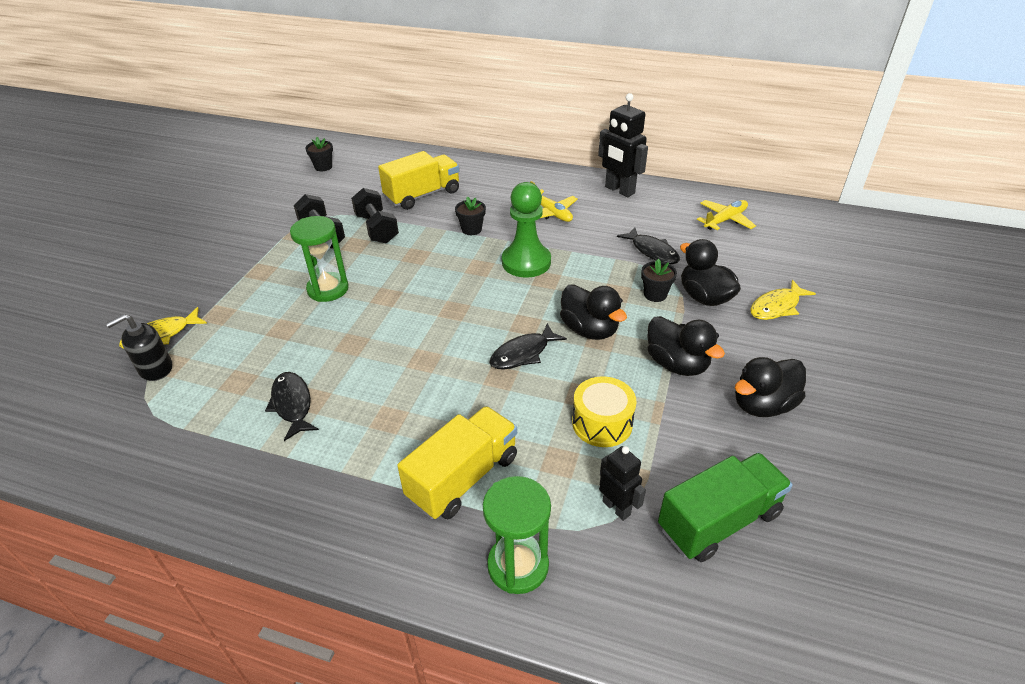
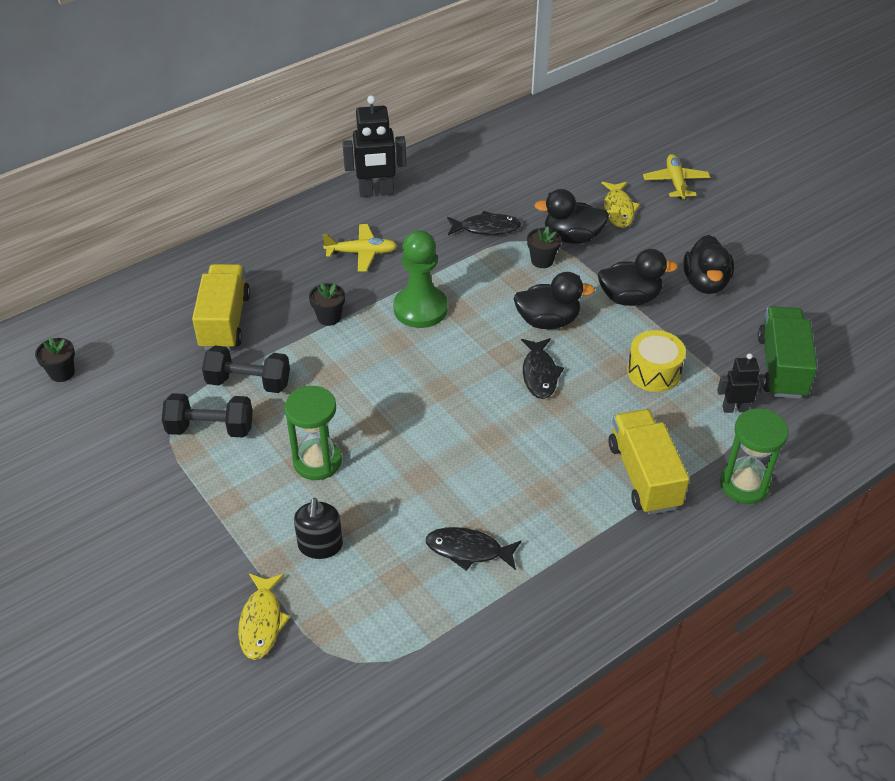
camera: 55 degrees left, 5 degrees up
black soap dispenser [106,314,172,381] -> black soap dispenser moved to [294,498,343,559]
yellow plane [697,200,756,230] -> yellow plane moved to [643,154,710,199]

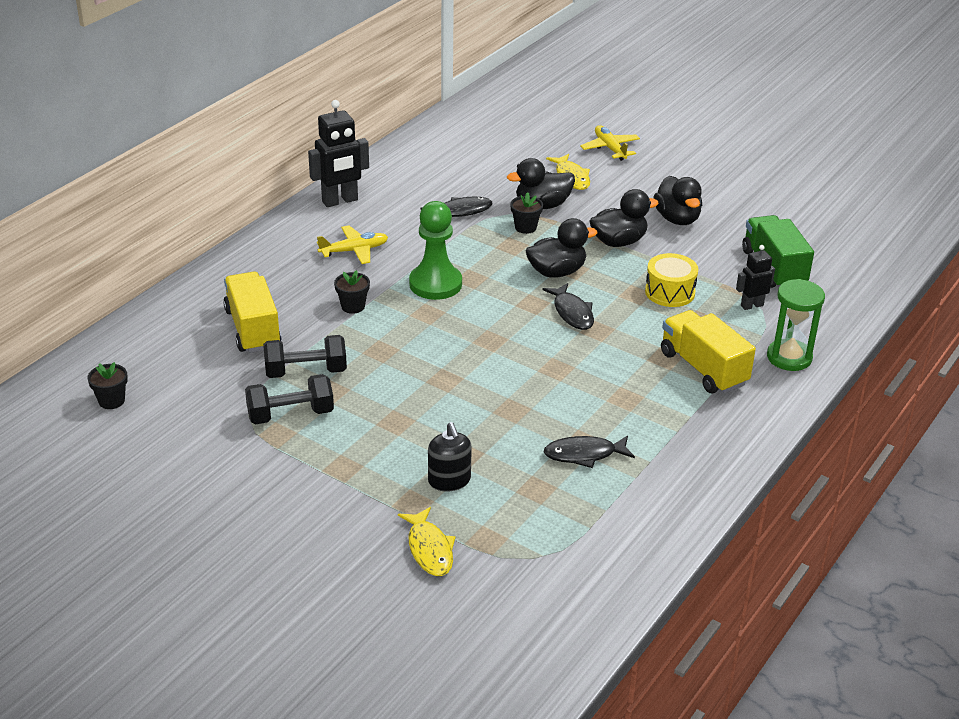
camera: 20 degrees left, 10 degrees down
green hourglass [284,386,342,480] -> none

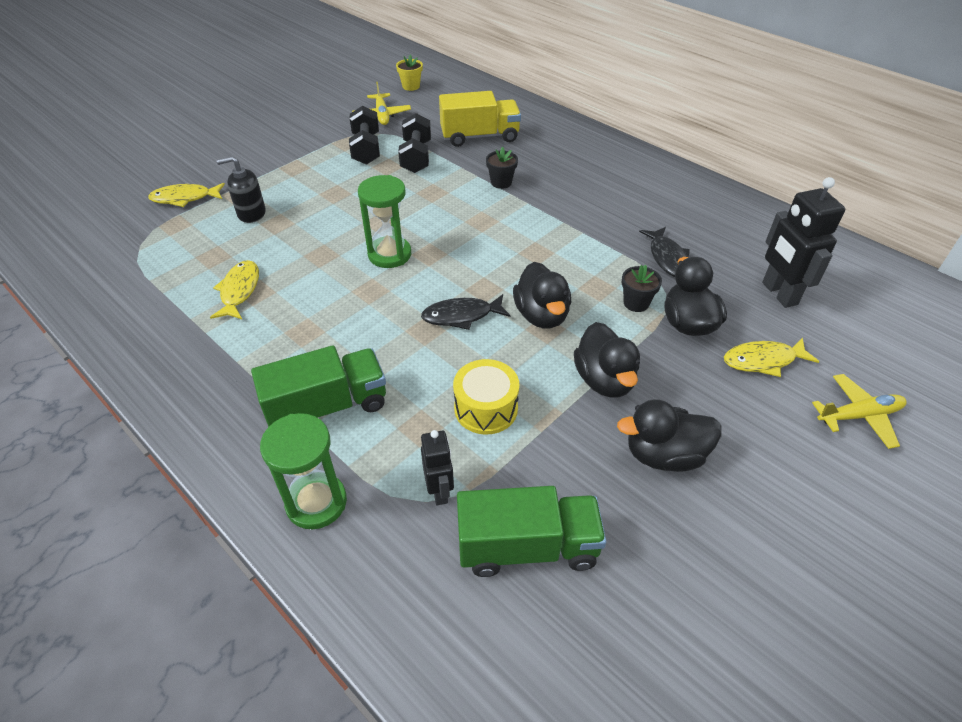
camera: 100 degrees right, 10 degrees up
black flower pot [87,362,128,409] -> yellow flower pot [396,54,423,91]
black robot [308,100,369,207] -> black robot moved to [762,177,845,308]
yellow plane [317,225,388,264] -> yellow plane moved to [352,82,411,125]
green pawn [409,201,462,300] -> none
black fish [544,435,635,468] -> yellow fish [210,260,259,319]
yellow truck [661,310,756,393] -> green truck [251,345,386,427]
none -> green hourglass [358,175,411,268]

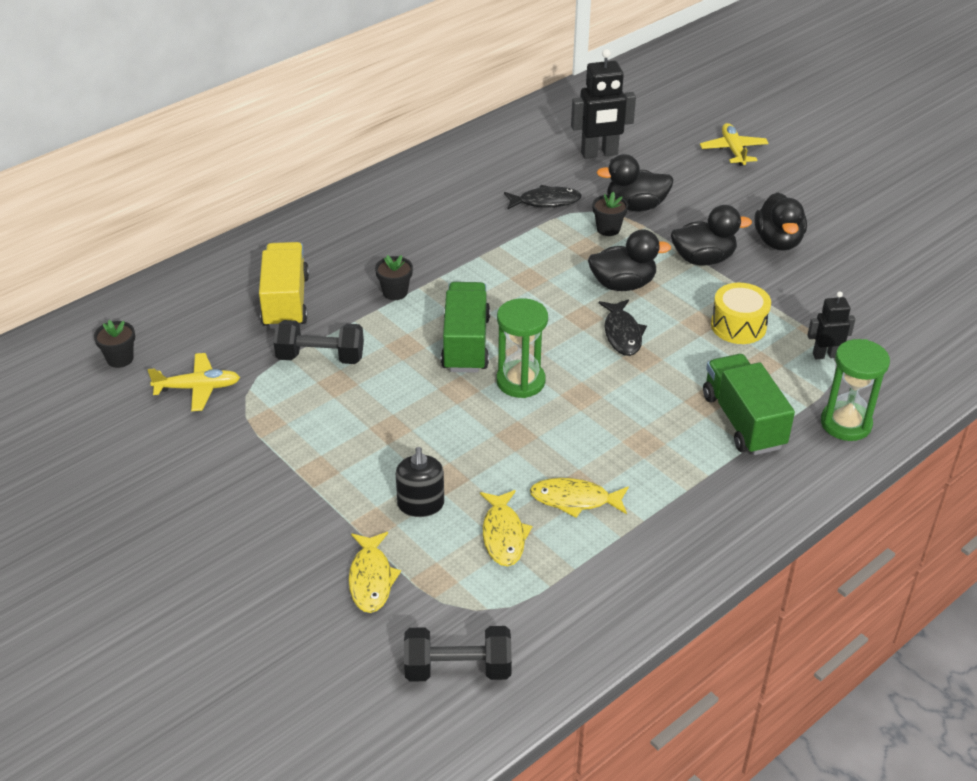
camera: 85 degrees left, 5 degrees down
black dumbbell [349,106,380,165] -> black dumbbell moved to [404,626,512,682]
yellow flower pot [396,54,423,91] -> black flower pot [94,320,135,368]
green truck [457,486,606,577] -> green truck moved to [441,282,490,373]
yellow fish [724,337,819,377] -> yellow fish moved to [480,490,532,566]

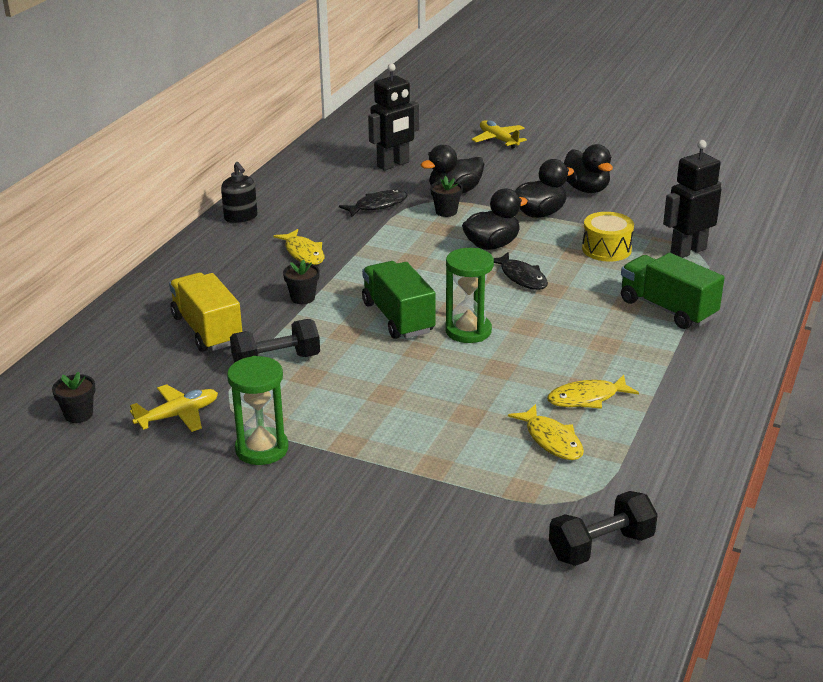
camera: 25 degrees left, 10 degrees down
yellow fish [349,532,401,613] -> yellow fish moved to [273,229,324,265]
black soap dispenser [396,447,444,517] -> black soap dispenser moved to [221,162,258,224]
black robot [807,291,855,359] -> black robot [663,140,721,258], size x1.70
green hourglass [821,339,890,441] -> green hourglass moved to [227,356,289,465]

